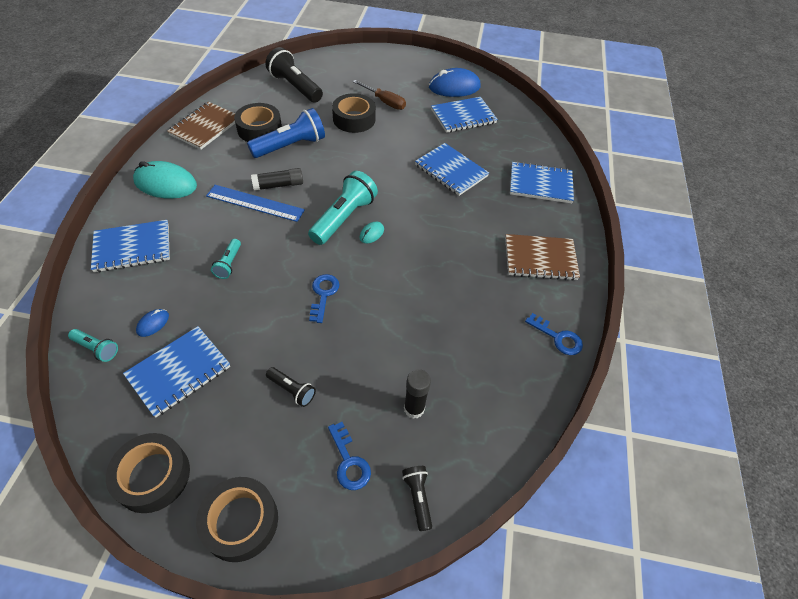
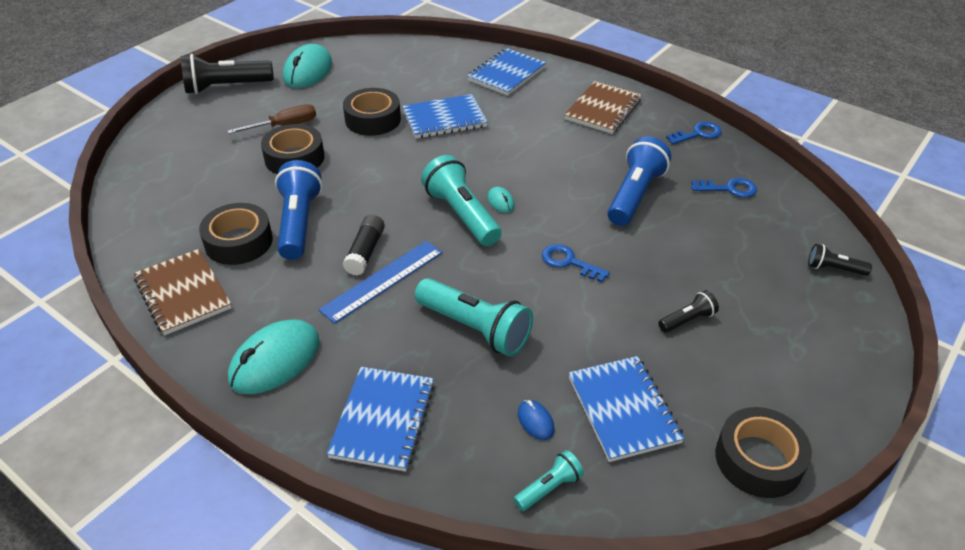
camera: 60 degrees left, 10 degrees down
black tape [196,477,278,562] -> black tape moved to [343,88,401,136]
turquoise flashlight [211,239,241,279] -> turquoise flashlight [415,278,533,357], size x1.97
black flashlight [265,47,323,103] -> black flashlight moved to [181,54,274,94]
blue key [328,422,371,490] -> blue key moved to [691,178,757,198]
black glue stick [404,369,431,419] -> none
blue mouse [429,68,481,97] -> turquoise mouse [283,44,332,88]
blue notebook [431,97,498,133] -> none
none -> blue flashlight [607,136,671,226]

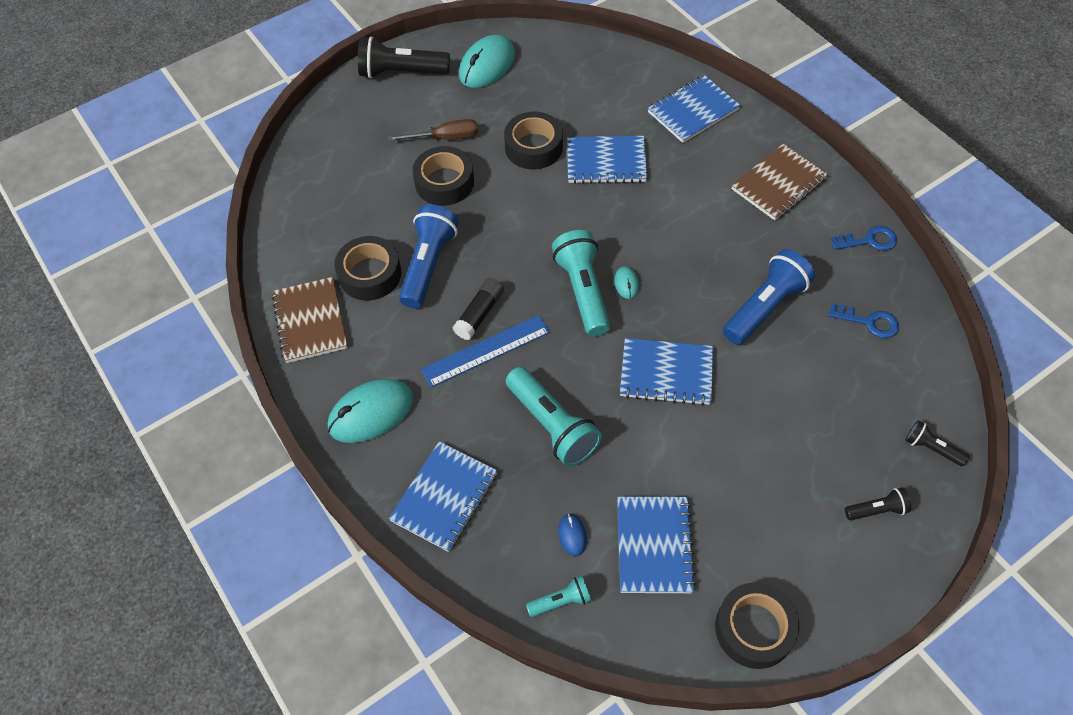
camera: 20 degrees right, 15 degrees up
blue key [542,244,610,283] -> blue notebook [620,338,713,406]
black flashlight [658,290,719,333] -> black flashlight moved to [845,488,911,520]

